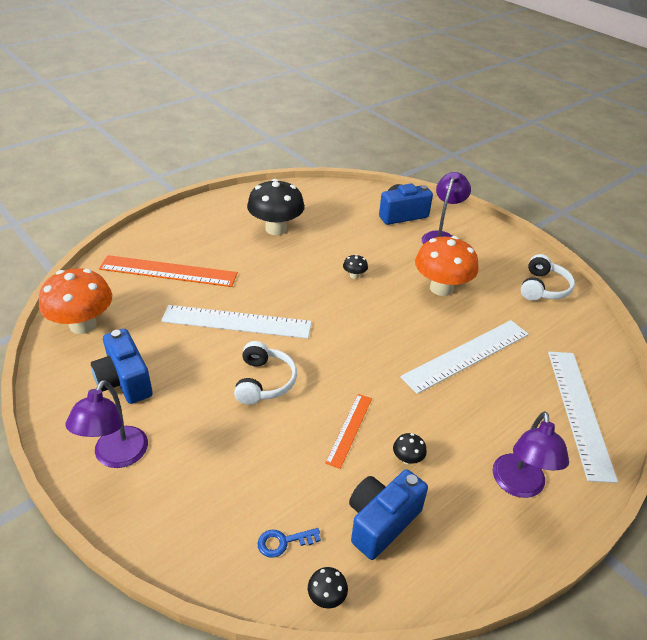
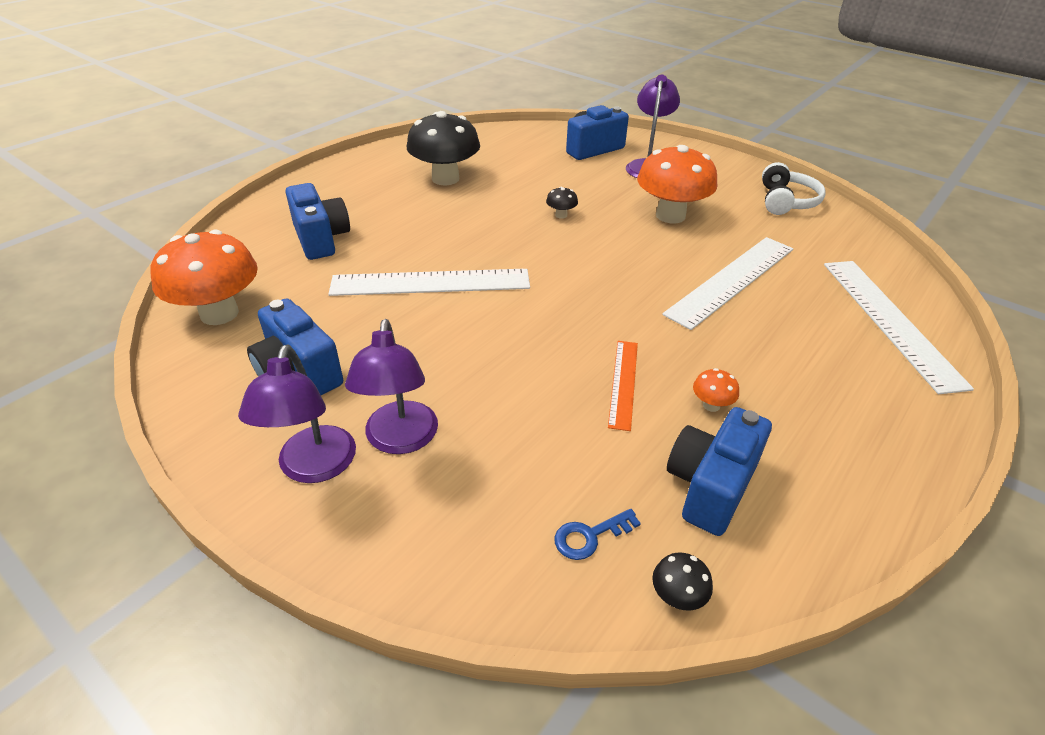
camera: 10 degrees left, 0 degrees up
orange ruler [99,255,238,287] -> blue camera [286,183,350,260]
white headphones [234,341,297,405] -> none
black mushroom [393,433,427,465] -> orange mushroom [693,368,739,412]
purple lamp [493,411,569,498] -> purple lamp moved to [345,319,438,454]

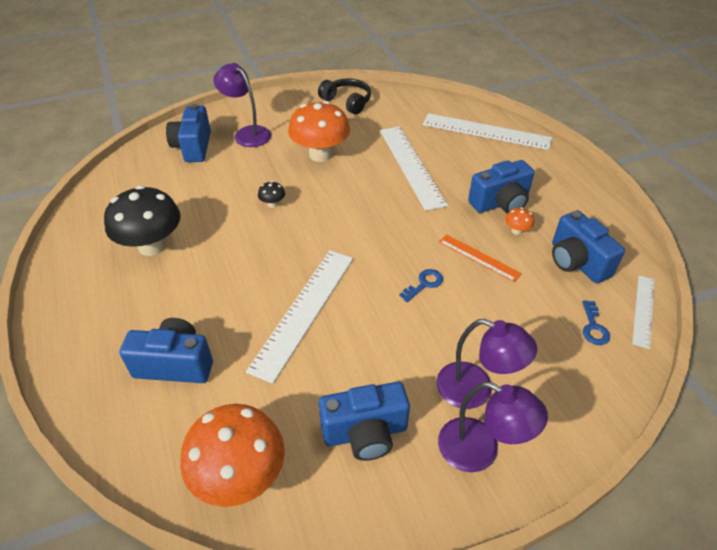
camera: 60 degrees left, 5 degrees up
black mushroom [652,553,713,611] -> white ruler [632,276,655,349]
white headphones [762,162,826,215] -> black headphones [318,78,371,114]
none -> blue key [399,269,443,302]
none -> blue camera [468,160,534,214]

